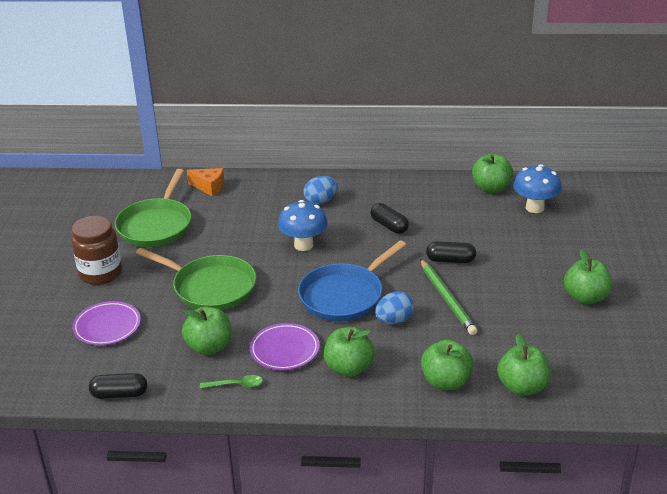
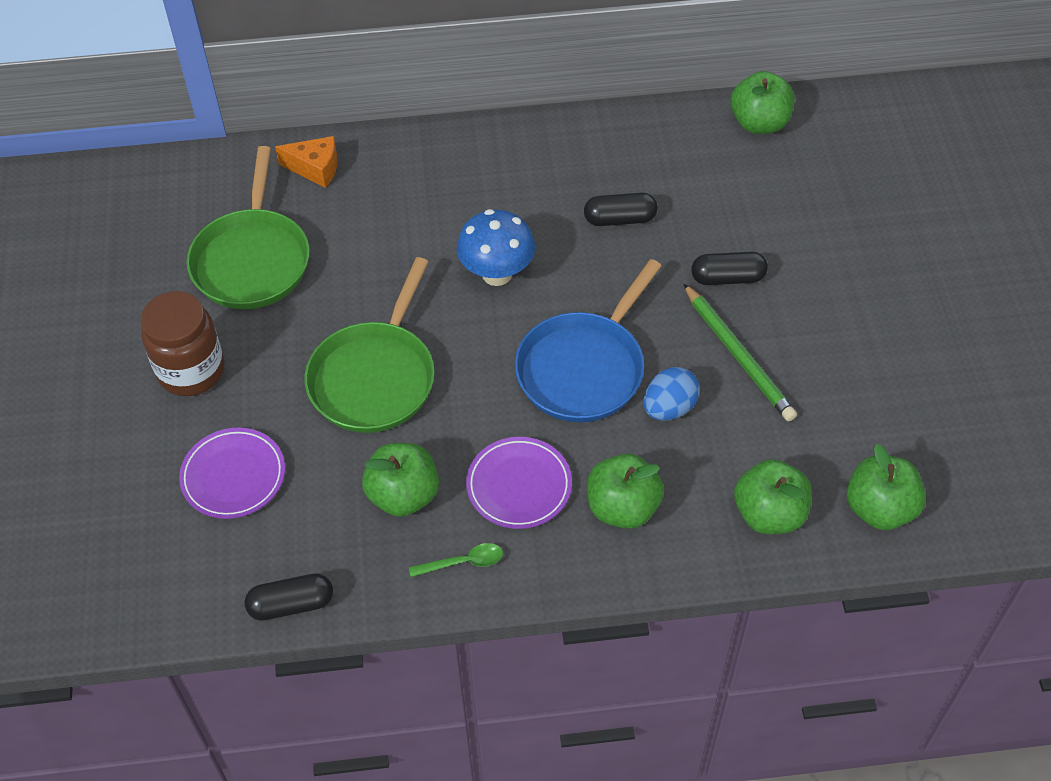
camera: 10 degrees left, 20 degrees up
green pan [136,248,256,311] -> green pan turned 90 degrees clockwise [304,257,435,433]
blue egg [303,176,338,205] -> none
black capsule [371,203,409,234] -> black capsule turned 45 degrees counterclockwise [584,193,658,226]
blue mushroom [513,164,562,213] -> none
green apple [564,249,613,305] -> none

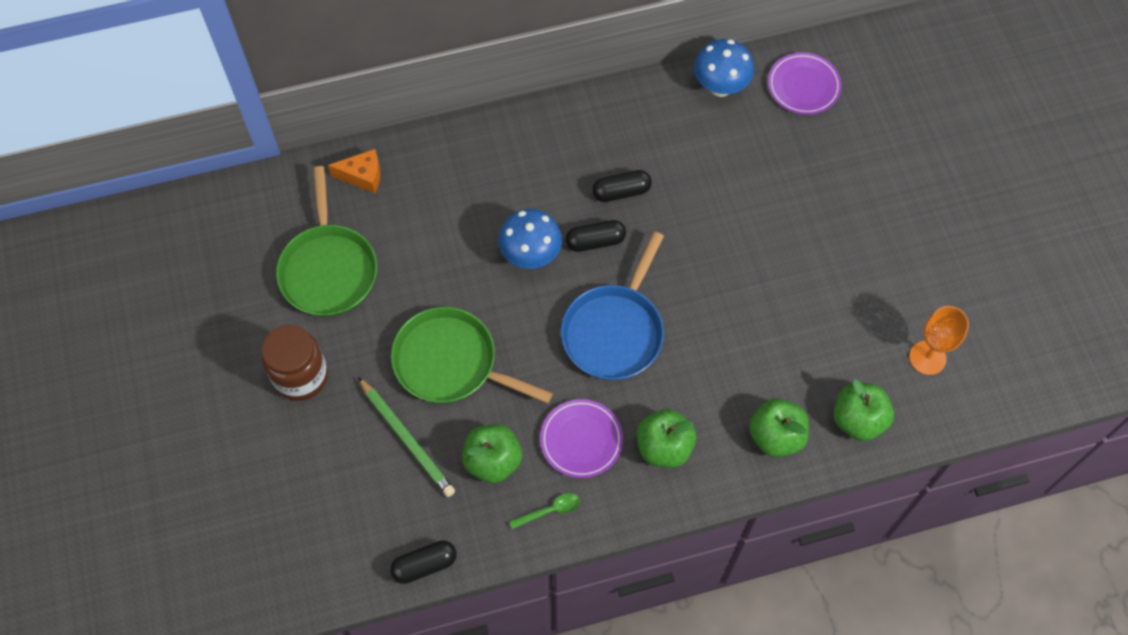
camera: 10 degrees left, 10 degrees up
purple plate [179,428,285,519] -> purple plate moved to [768,52,842,115]
green pan [304,257,435,433] -> green pan turned 105 degrees clockwise [391,307,553,403]
blue egg [644,367,700,421] -> none
green pencil [684,284,797,421] -> green pencil moved to [358,377,455,497]
black capsule [691,252,768,285] -> black capsule moved to [566,220,626,252]
green apple [730,71,795,134] -> blue mushroom [694,39,754,97]
none -> orange goblet [909,306,969,375]

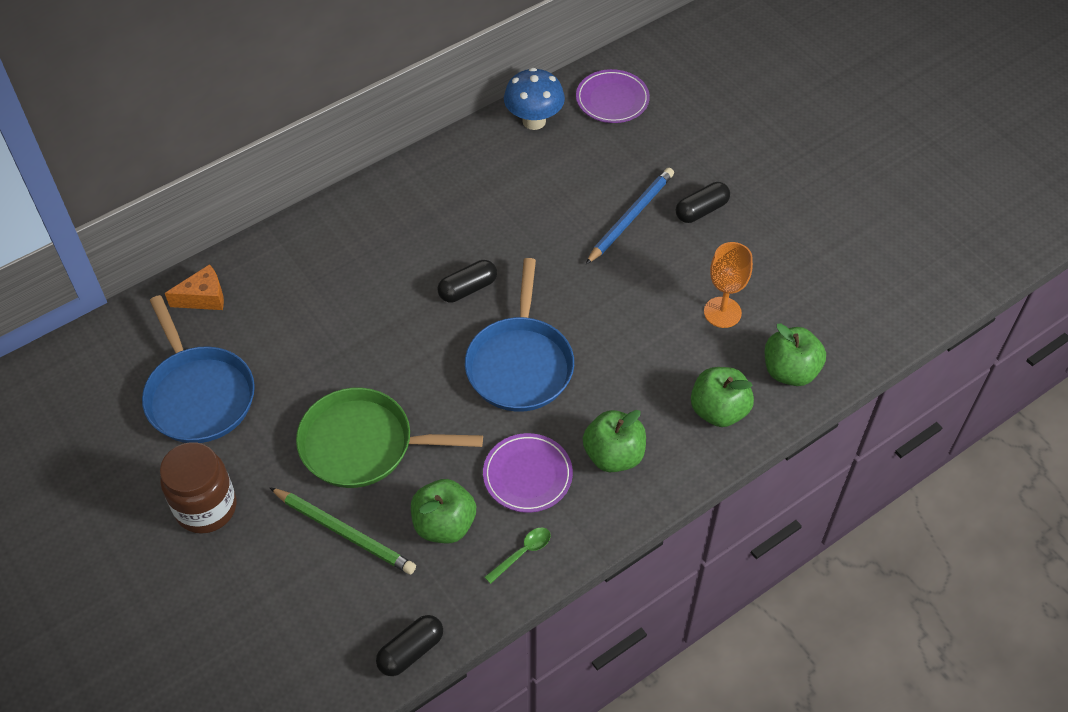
camera: 20 degrees left, 10 degrees down
green pan [276,166,377,317] -> blue pan [142,295,255,443]
blue mushroom [498,209,562,269] -> none
black capsule [592,170,652,202] -> black capsule moved to [676,182,730,223]
orange goblet [909,306,969,375] -> orange goblet moved to [704,242,753,328]
none -> blue pencil [586,168,674,264]

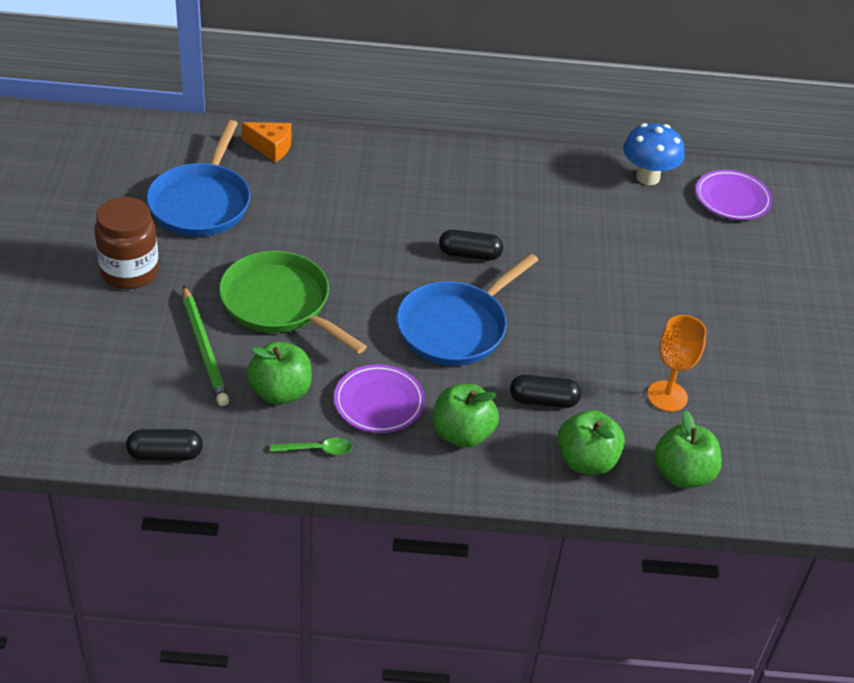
camera: 35 degrees right, 10 degrees down
blue pencil [586,168,674,264] -> none
black capsule [676,182,730,223] -> black capsule moved to [510,375,581,408]

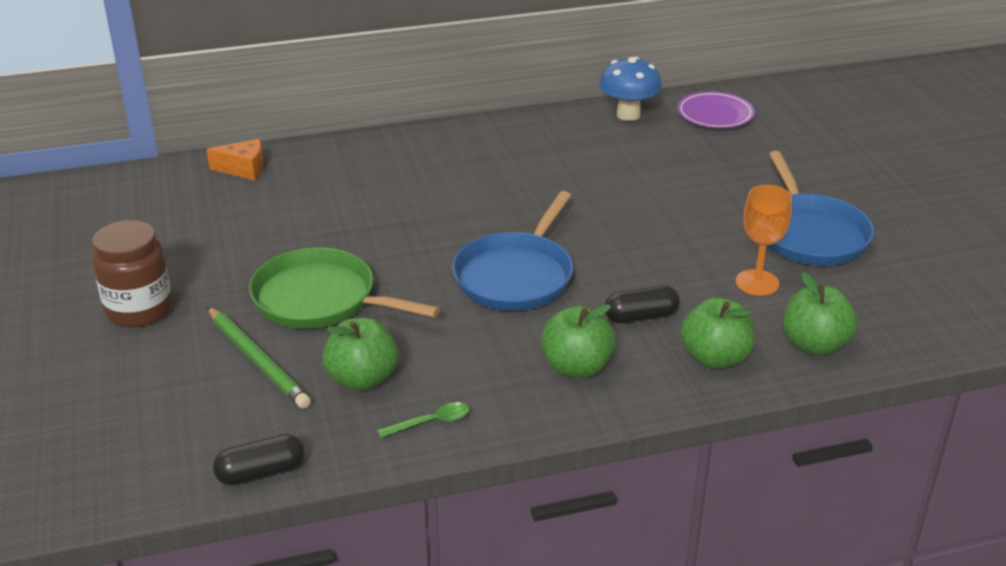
camera: 15 degrees left, 10 degrees down
blue pan [146,120,250,236] -> blue pan moved to [767,151,874,266]
purple plate [334,364,425,433] -> none
black capsule [439,230,503,260] -> none

